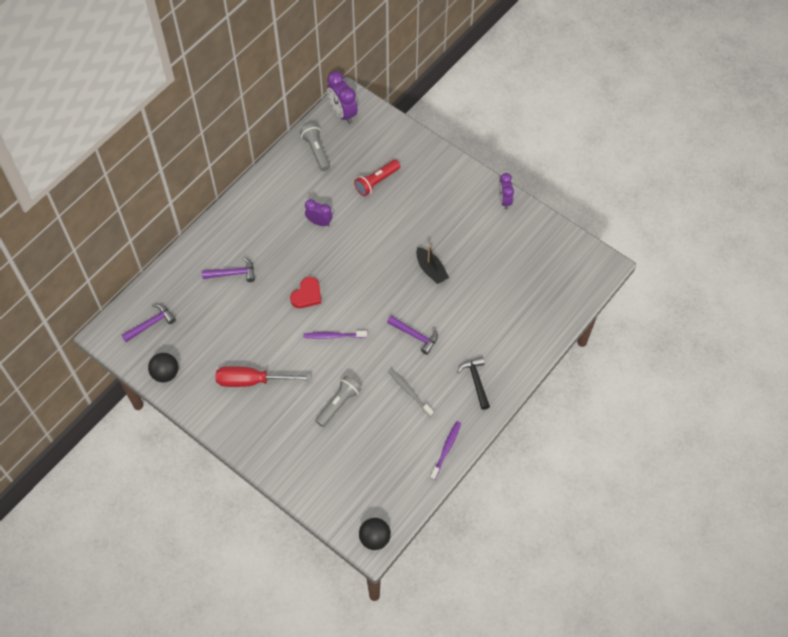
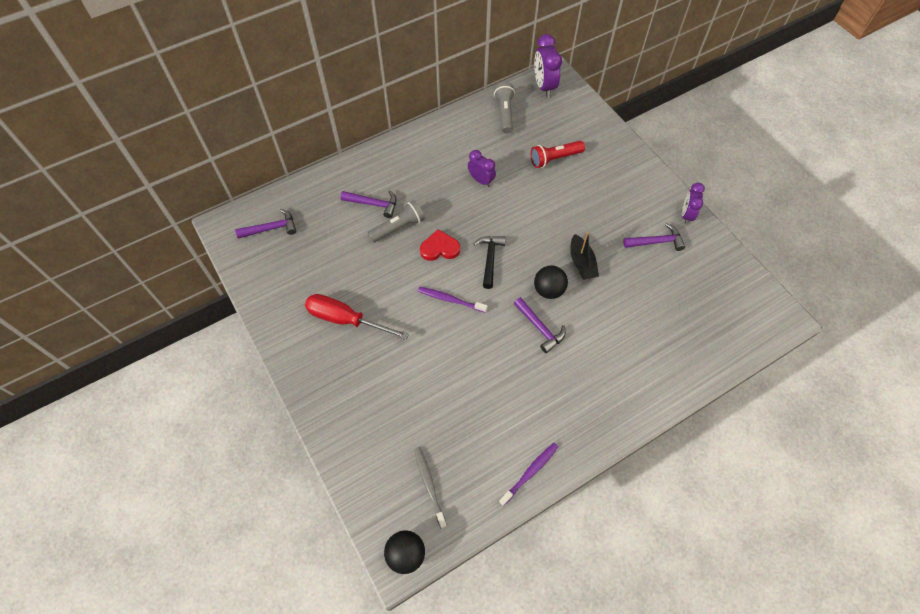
camera: 20 degrees right, 0 degrees up
black ball [148,353,178,382] -> black ball moved to [534,265,568,299]
red heart [290,277,321,308] -> red heart turned 150 degrees counterclockwise [420,229,460,261]
grey flashlight [315,376,361,427] -> grey flashlight moved to [368,200,425,242]
grey toothbrush [388,368,433,416] -> grey toothbrush moved to [414,447,447,529]
black hammer [457,357,490,410] -> black hammer moved to [474,236,506,289]
none -> purple hammer [623,223,685,251]

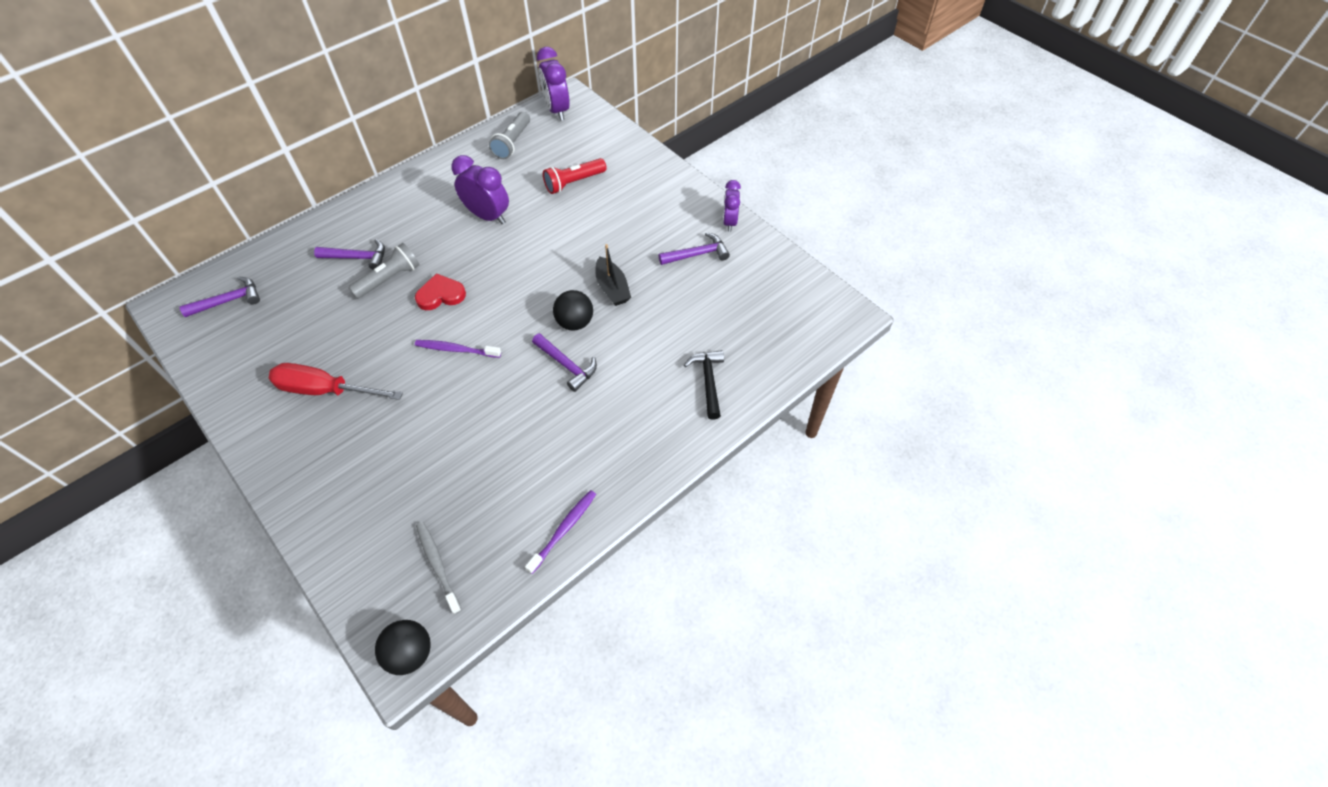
camera: 10 degrees left, 5 degrees down
purple clock [468,150,496,187] -> purple clock [451,155,509,224], size x1.53
black hammer [474,236,506,289] -> black hammer moved to [684,350,724,420]
grey flashlight [494,82,515,134] -> grey flashlight turned 150 degrees counterclockwise [489,112,530,159]

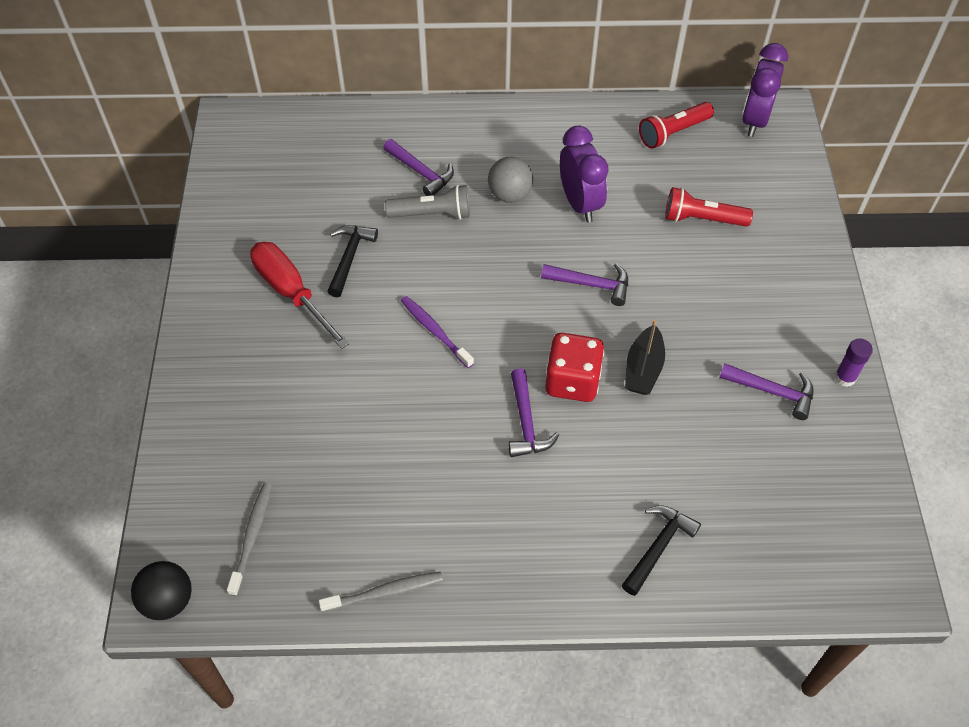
camera: 40 degrees right, 0 degrees up
purple hammer [179,276,260,317] -> purple hammer moved to [541,263,628,306]
red heart [415,273,466,310] -> none
grey flashlight [489,112,530,159] -> red flashlight [639,102,714,148]
purple toothbrush [525,490,596,574] -> grey toothbrush [319,572,443,612]
black ball [553,290,593,331] -> red dice [545,333,605,402]
purple clock [723,180,741,232] -> purple glue stick [834,338,873,387]
none -> black hammer [327,225,378,297]
none -> grey ball [488,157,533,203]

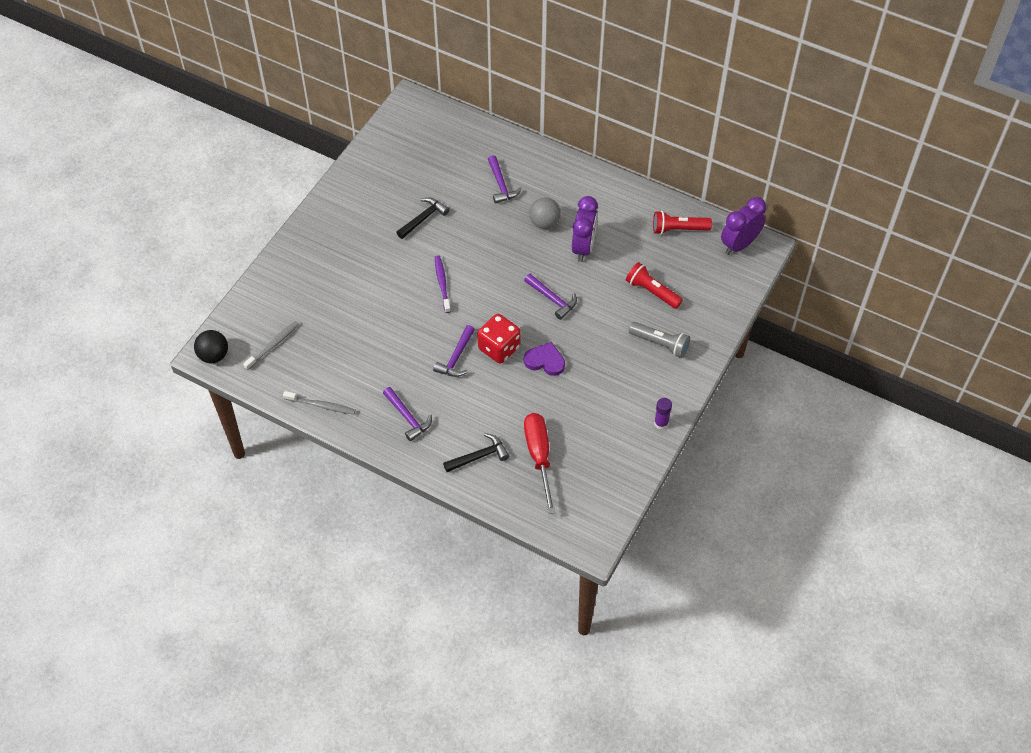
camera: 30 degrees right, 0 degrees up
red screwdriver [250,242,350,349] -> red screwdriver moved to [524,413,555,514]
grey flashlight [385,185,470,220] -> grey flashlight moved to [629,322,690,358]
black boat [625,319,665,395] -> purple heart [524,342,565,376]
purple hammer [719,363,814,420] -> purple hammer moved to [383,387,432,441]

